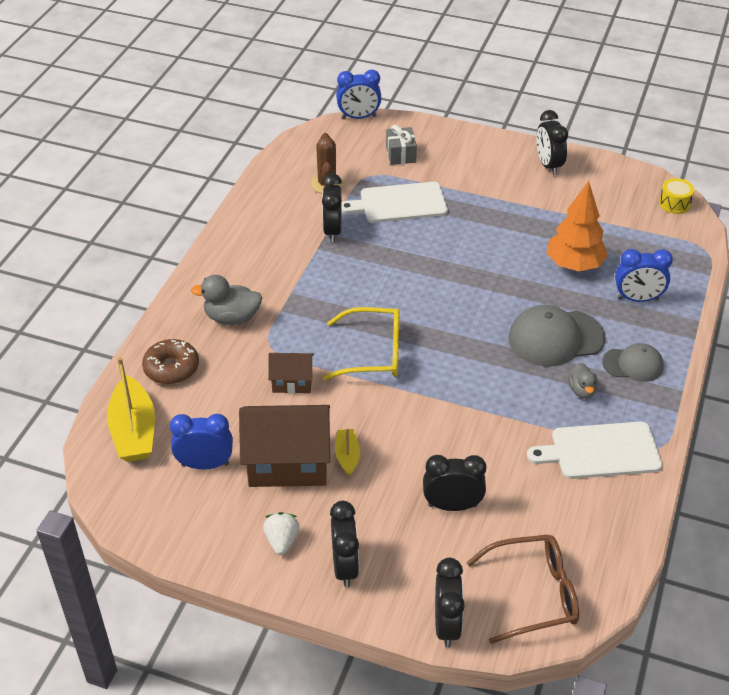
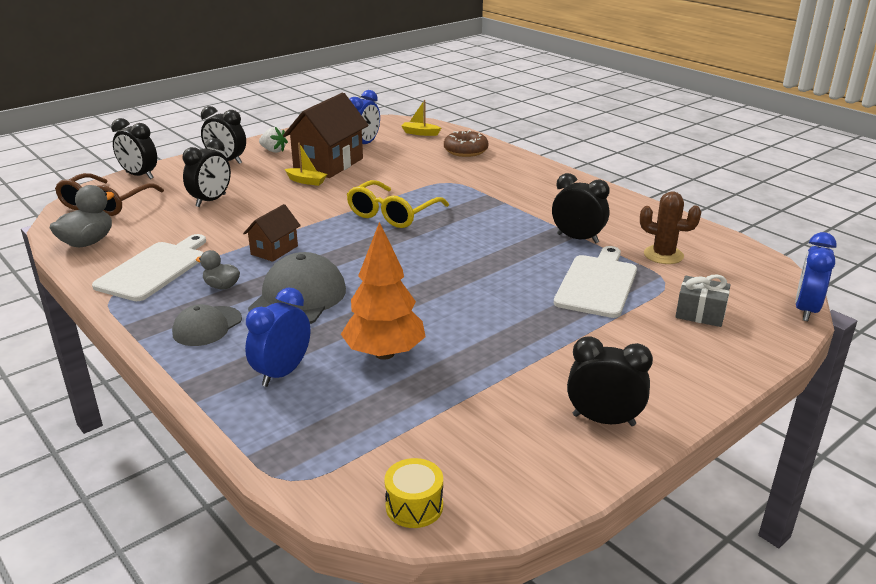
camera: 120 degrees right, 15 degrees down
yellow boat [107,357,155,462] -> yellow boat [402,100,441,136], size x0.52
grey duck [191,275,262,325] -> grey duck moved to [50,185,114,247]
brown house [268,353,314,394] -> brown house moved to [243,204,301,262]

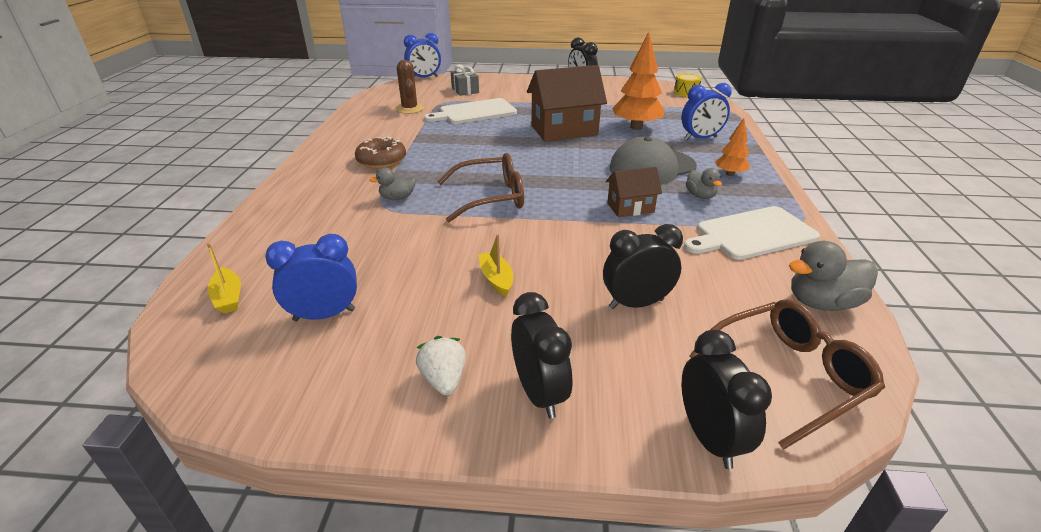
camera: 135 degrees left, 5 degrees up
grey cap [172,304,242,346] -> orange tree [715,118,750,176]
brown house [283,93,369,178] -> brown house moved to [527,65,607,142]
yellow glasses [347,180,449,228] -> brown glasses [438,153,524,222]
brown donut [444,130,488,157] -> brown donut moved to [355,137,406,169]
black clock [552,173,610,244] -> none
none -> grey duck [369,167,416,200]

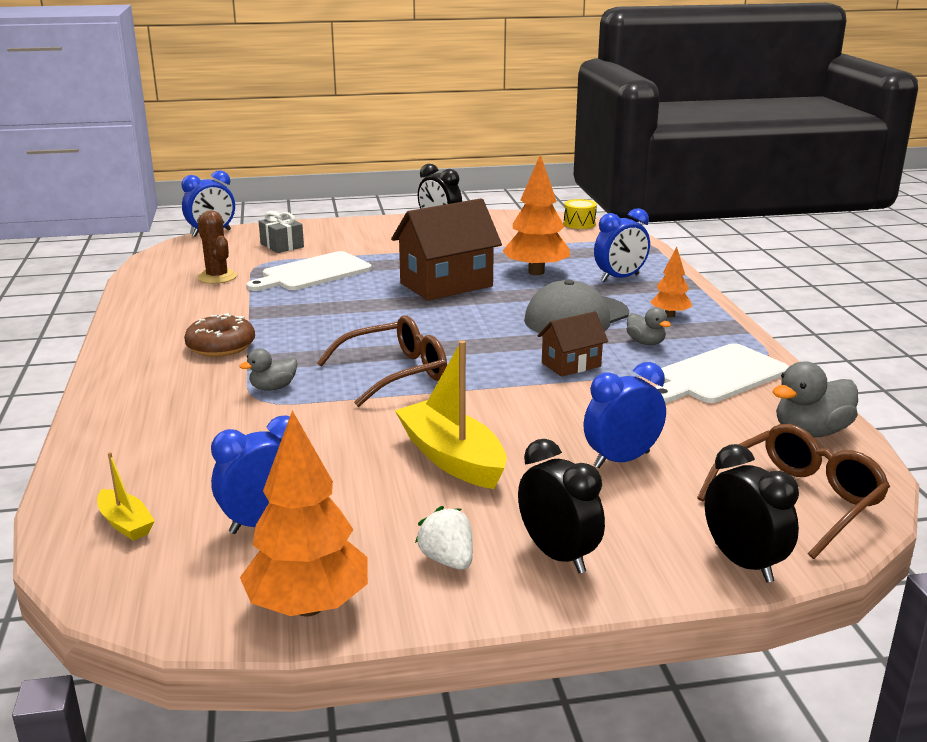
camera: 15 degrees left, 10 degrees down
yellow boat [478,234,513,297] -> yellow boat [395,340,507,489], size x1.93
black clock [603,224,683,309] -> blue clock [583,362,666,468]
none -> orange tree [240,410,368,617]

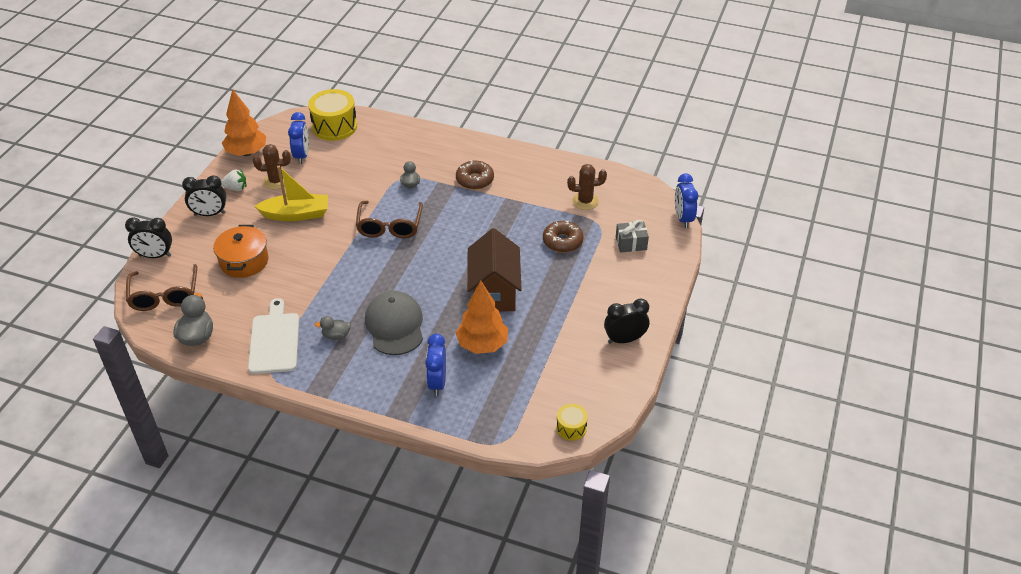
camera: 120 degrees right, 20 degrees up
yellow boat [97,452,155,541] -> yellow drum [308,89,357,141]
white cutting board [246,251,372,291] -> brown donut [543,221,584,253]
brown house [537,311,608,377] -> none
blue clock [583,362,666,468] -> orange pot [213,225,269,278]
orange tree [650,247,692,317] -> none
none -> brown cactus [253,144,291,190]

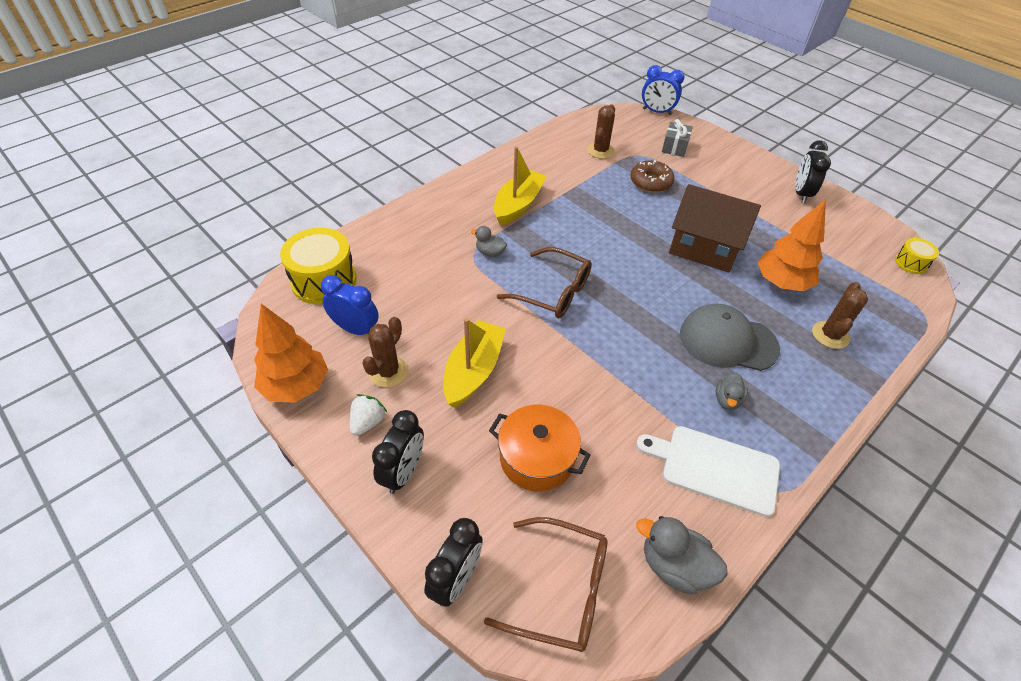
camera: 65 degrees left, 5 degrees up
blue clock [425,334,446,396] -> brown cactus [812,282,868,349]
brown donut [456,161,494,190] -> yellow boat [494,146,546,226]

